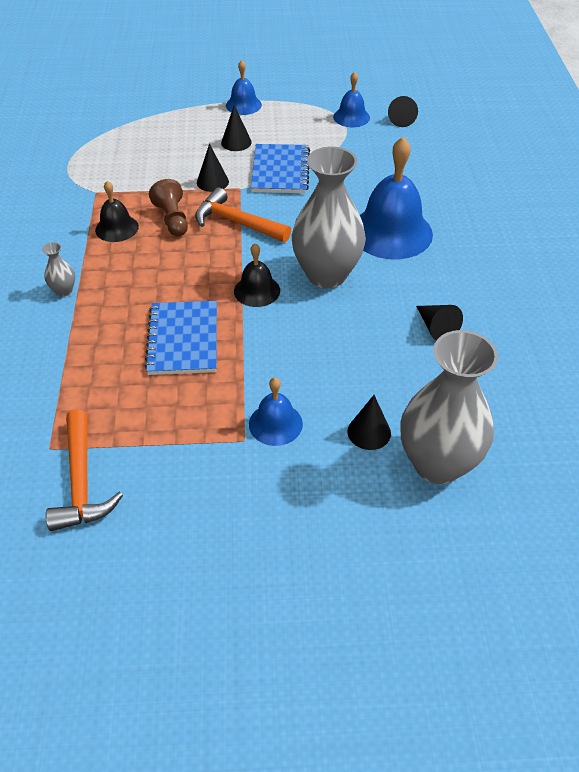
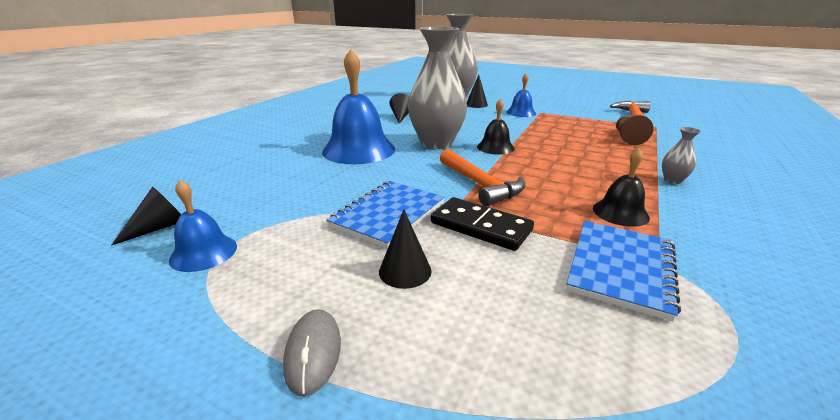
camera: 150 degrees left, 20 degrees down
blue notebook [144,301,217,375] -> blue notebook moved to [566,221,681,321]
brown pawn [149,179,188,236] -> brown pawn moved to [616,115,653,145]
black cone [197,144,229,192] -> black domino [431,197,534,251]
blue bell [226,60,262,115] -> grey mouse [283,309,341,397]

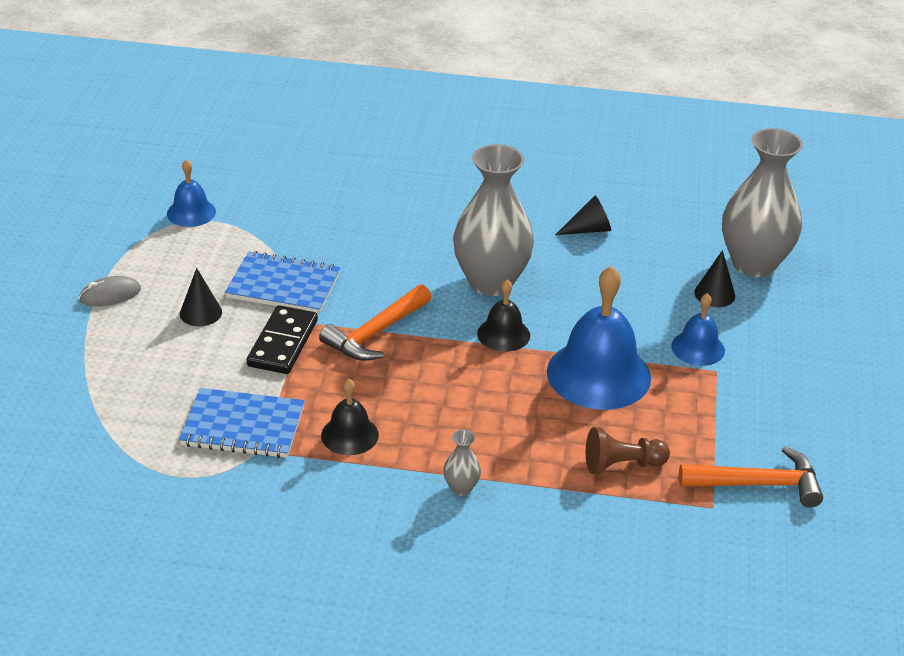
camera: 70 degrees right, 10 degrees up
black cone [112,187,181,245] -> none
blue bell [322,49,395,164] -> blue bell moved to [547,266,651,410]

